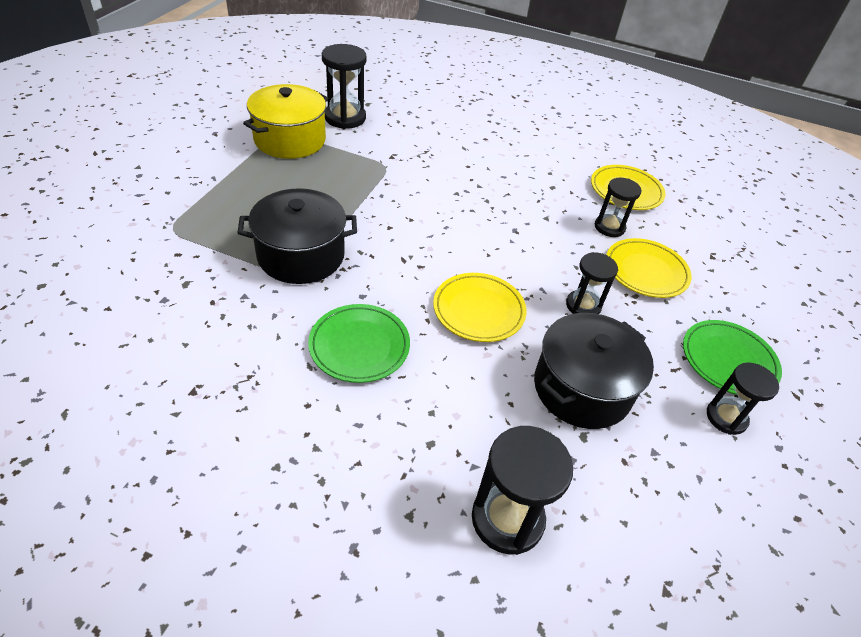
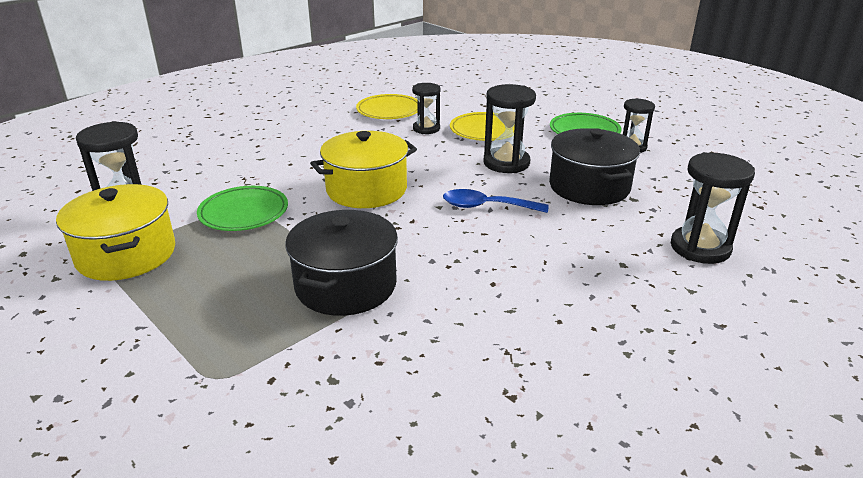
camera: 60 degrees left, 15 degrees down
green plate [308,304,410,383] -> green plate moved to [197,186,288,231]
yellow plate [433,273,527,342] -> blue spoon [443,189,548,213]
black hourglass [566,252,618,314] -> black hourglass [484,84,536,173], size x1.54
none -> yellow pot [310,131,417,208]

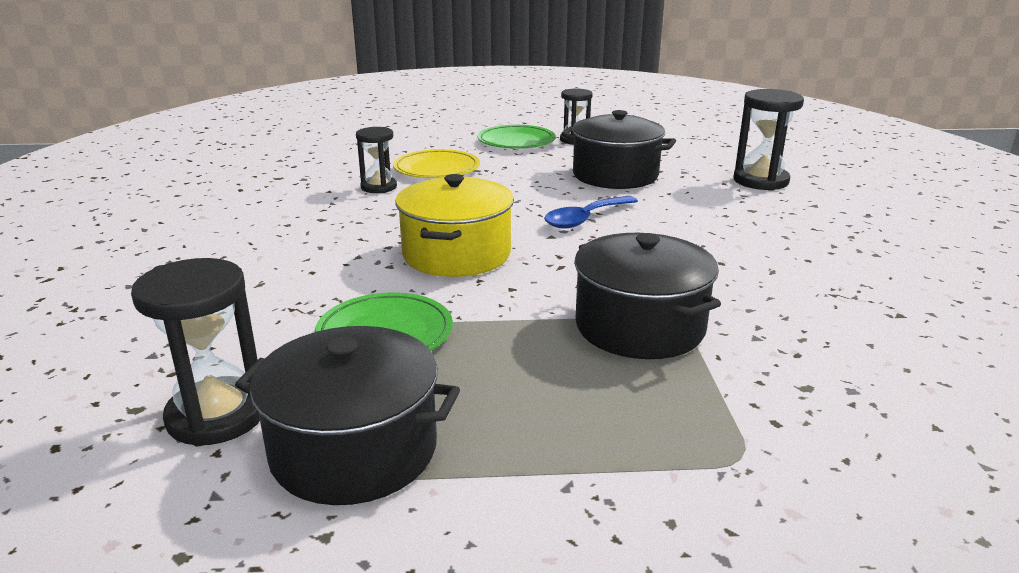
camera: 50 degrees left, 5 degrees down
yellow pot [56,184,175,281] -> black pot [235,326,460,505]
yellow plate [356,94,418,119] -> none
black hourglass [484,84,536,173] -> none

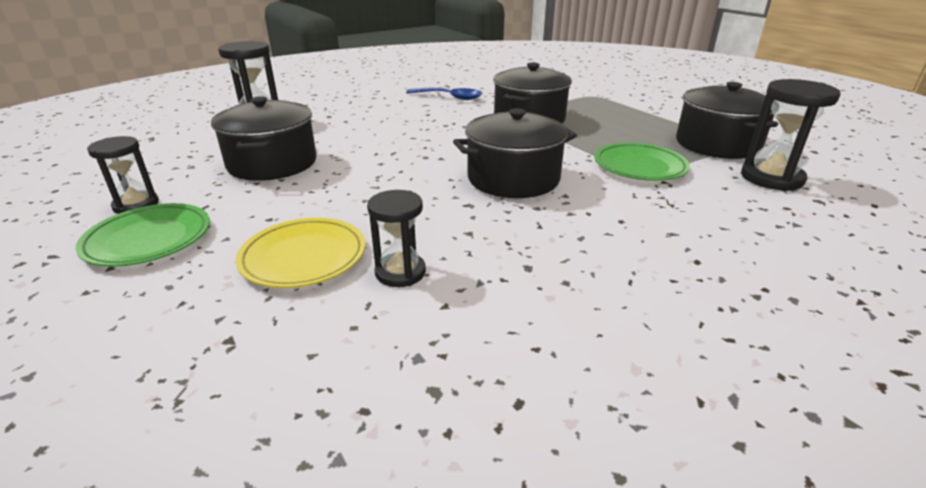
camera: 120 degrees left, 5 degrees up
yellow pot [395,174,514,277] -> black pot [453,108,577,198]
blue spoon [544,196,638,229] -> blue spoon moved to [406,87,482,100]

